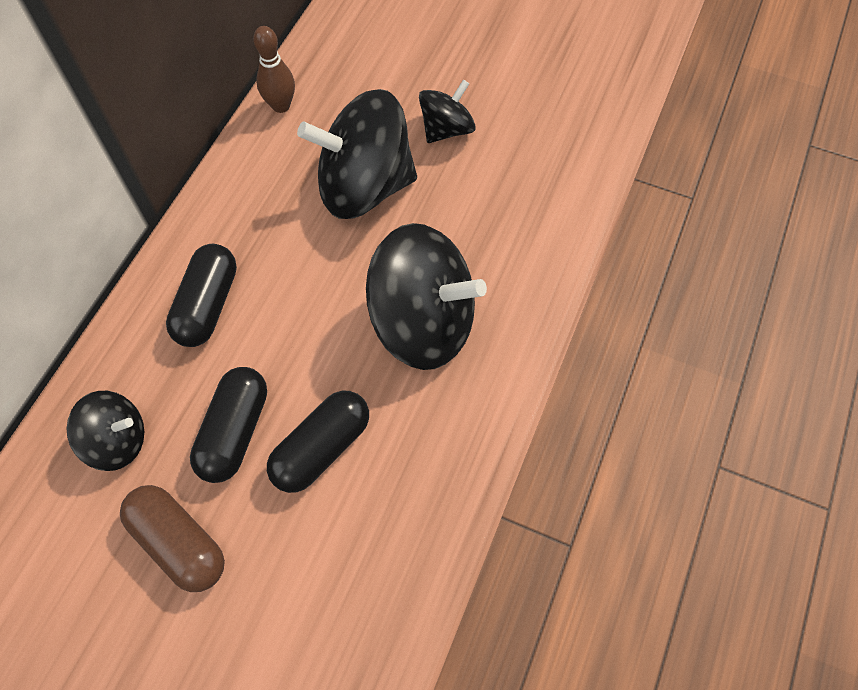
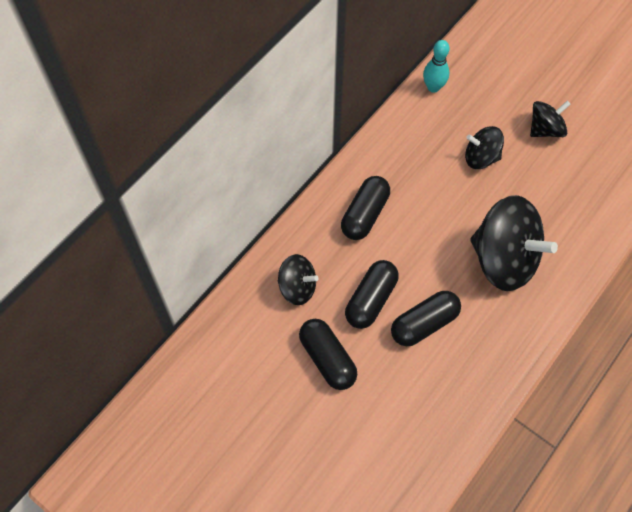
camera: 15 degrees right, 0 degrees up
brown capsule [120,485,225,592] -> black capsule [299,319,357,390]
brown bowling pin [253,26,295,113] -> turquoise bowling pin [423,40,450,93]
black spinning top [297,89,417,219] -> black spinning top [465,126,504,169], size x0.53

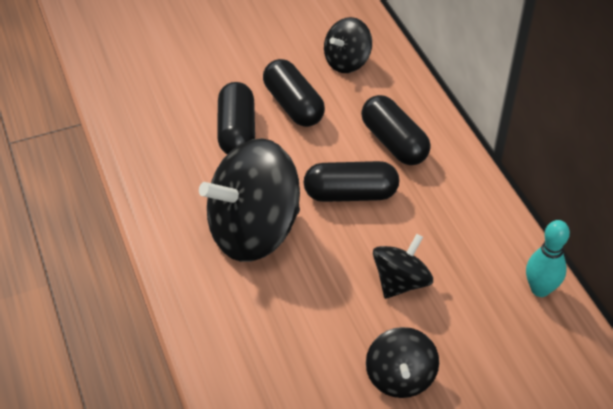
camera: 120 degrees right, 15 degrees down
black capsule [299,319,357,390] -> black capsule moved to [303,161,399,202]

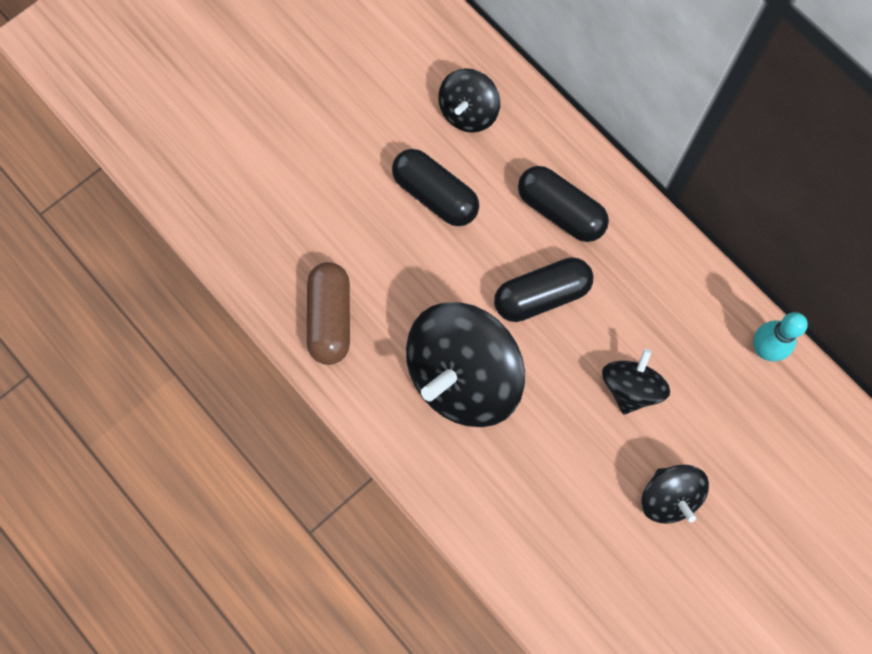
camera: 20 degrees left, 25 degrees up
black capsule [217,82,255,154] -> none
none -> brown capsule [307,262,350,365]

